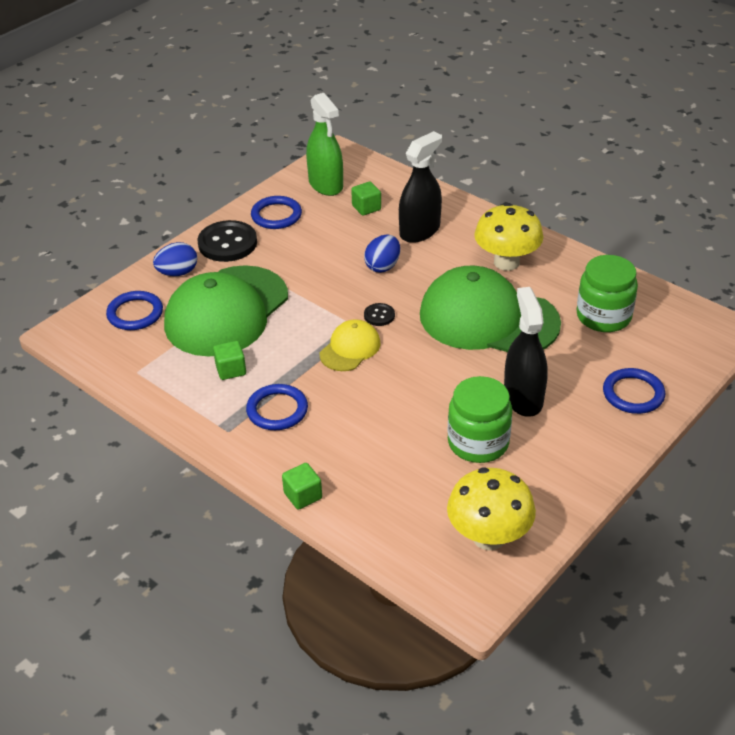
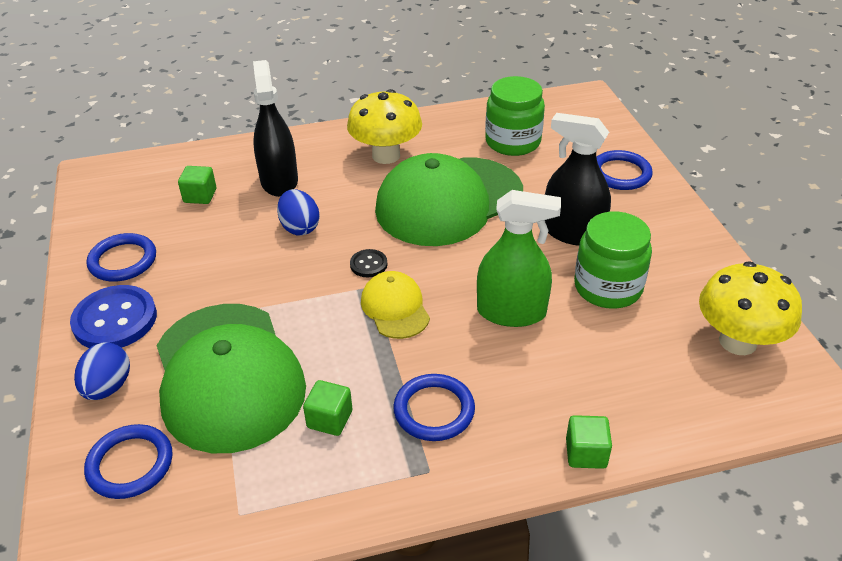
camera: 55 degrees left, 0 degrees up
black button [198,220,257,262] -> blue button [70,285,157,348]
green spray bottle [306,93,343,196] -> green spray bottle moved to [477,190,561,327]

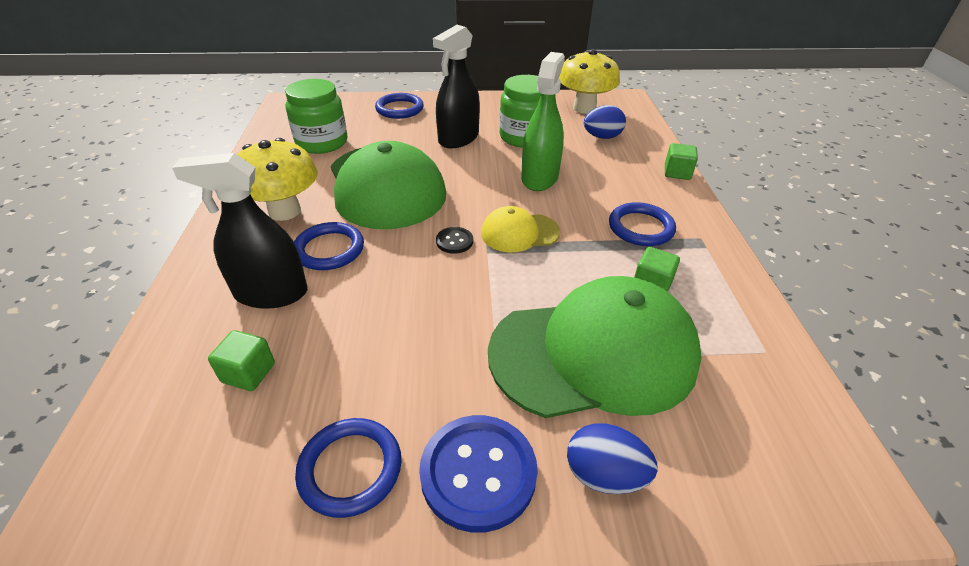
camera: 80 degrees left, 0 degrees up
blue ring [84,424,173,499] -> blue ring moved to [294,222,364,270]
blue egg [277,189,320,236] -> blue egg moved to [584,105,626,139]

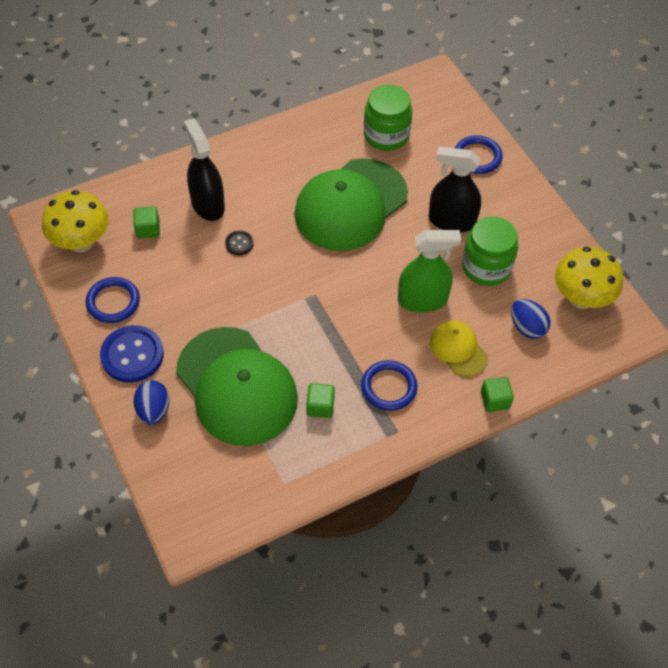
camera: 65 degrees right, 15 degrees up
yellow mushroom [237,138,318,221] -> yellow mushroom moved to [42,190,109,253]
blue ring [294,222,364,270] -> none
black button [436,227,473,254] -> black button moved to [225,231,254,255]
yellow cap [481,206,560,252] -> yellow cap moved to [430,320,488,377]

